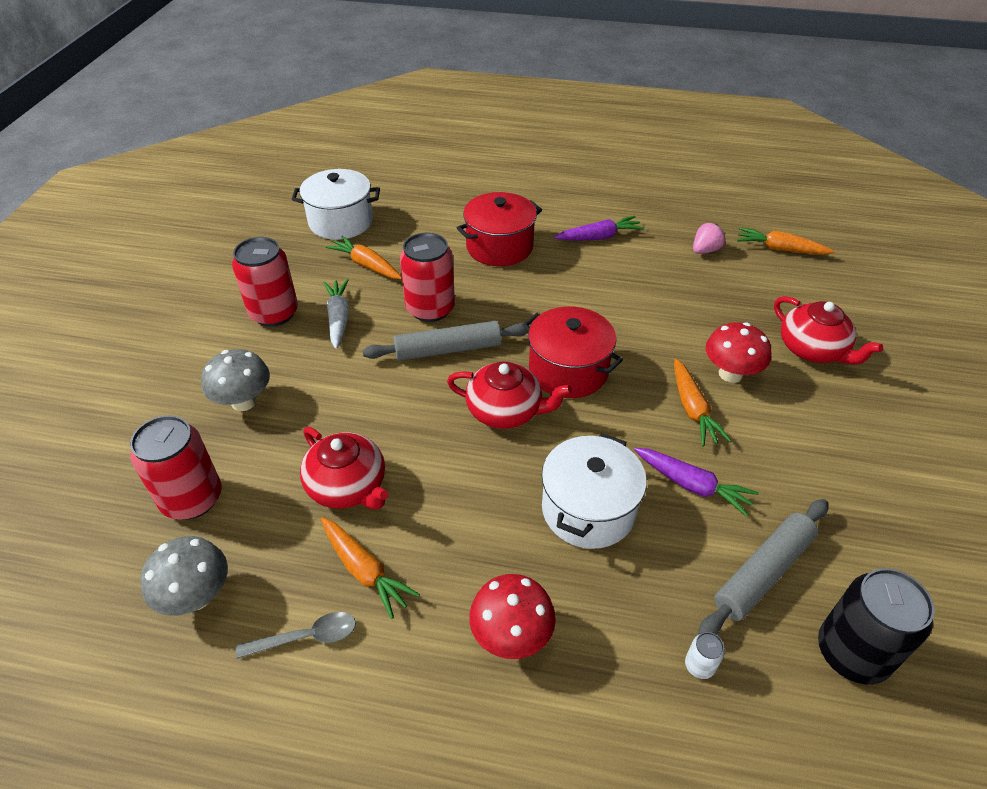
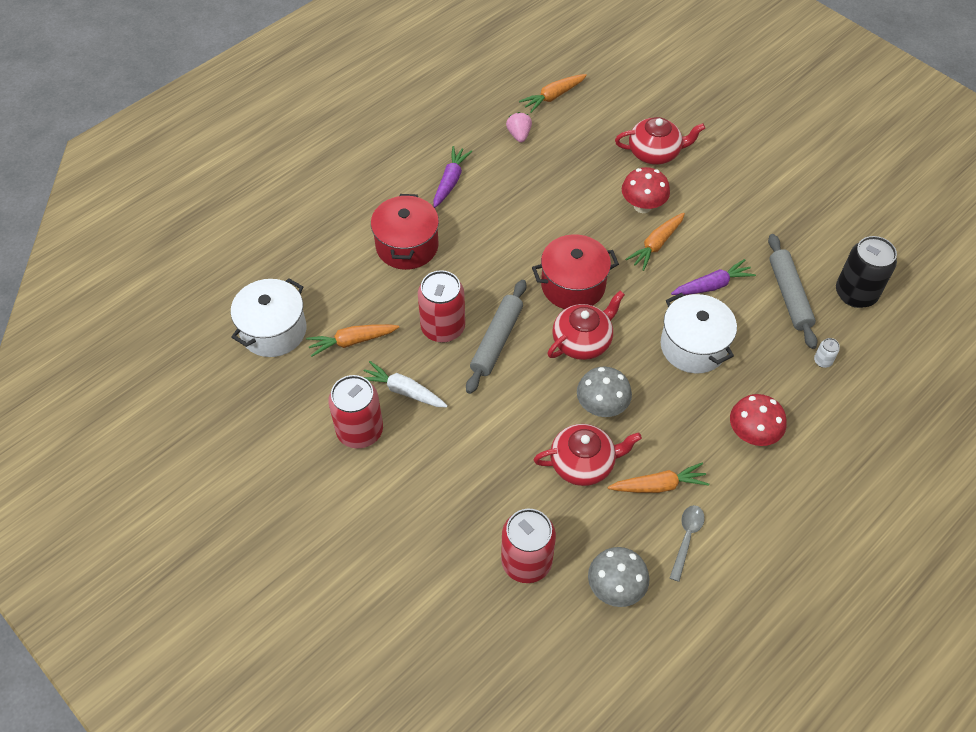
camera: 55 degrees left, 10 degrees up
grey mushroom [201,349,270,411] -> grey mushroom moved to [577,367,632,417]
orange carrot [674,359,732,446] -> orange carrot turned 105 degrees clockwise [625,213,685,271]

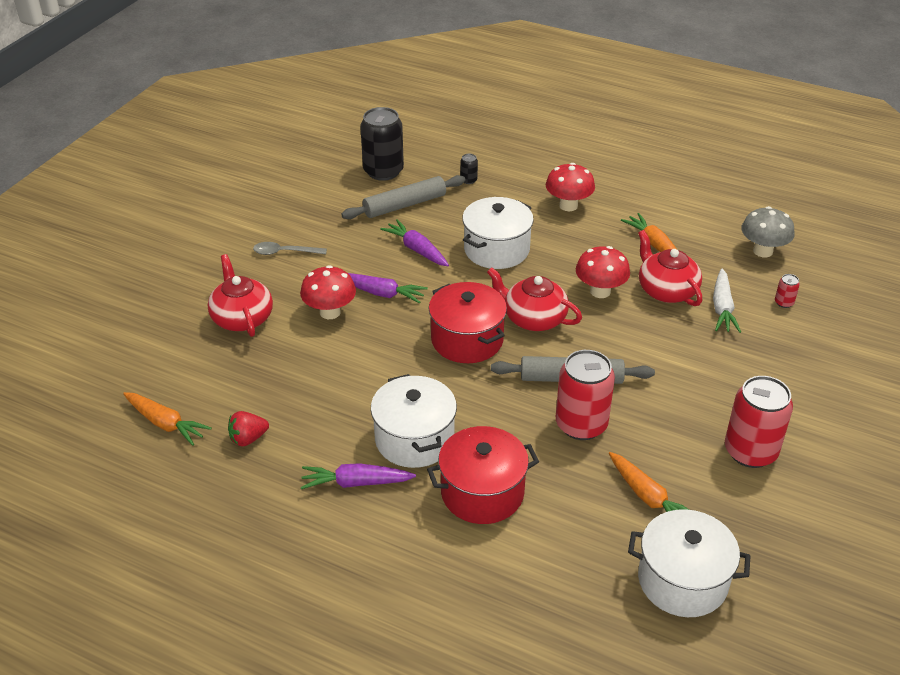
camera: 110 degrees left, 15 degrees down
white carrot [364,361,448,407] -> white carrot moved to [713,269,741,333]
red can [501,509,556,583] -> red can [775,274,800,308], size x0.42
pink strawberry [506,112,532,143] -> red strawberry [228,411,269,446]
grey mushroom [577,367,632,417] -> red mushroom [576,246,630,298]
orange carrot [625,213,685,271] -> purple carrot [348,273,428,303]
grey spoon [670,505,705,582] -> grey spoon moved to [253,242,327,255]
white can [814,338,840,368] -> black can [460,154,478,184]
none -> white pot [371,374,457,468]

